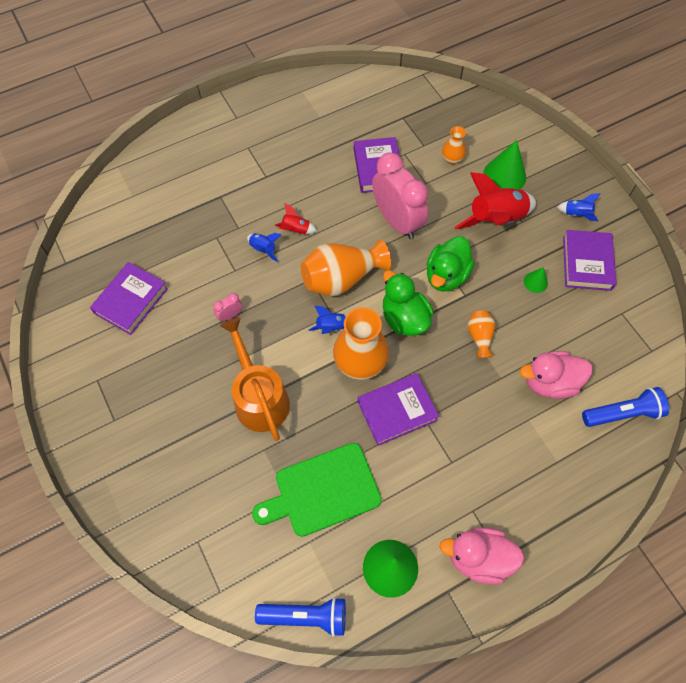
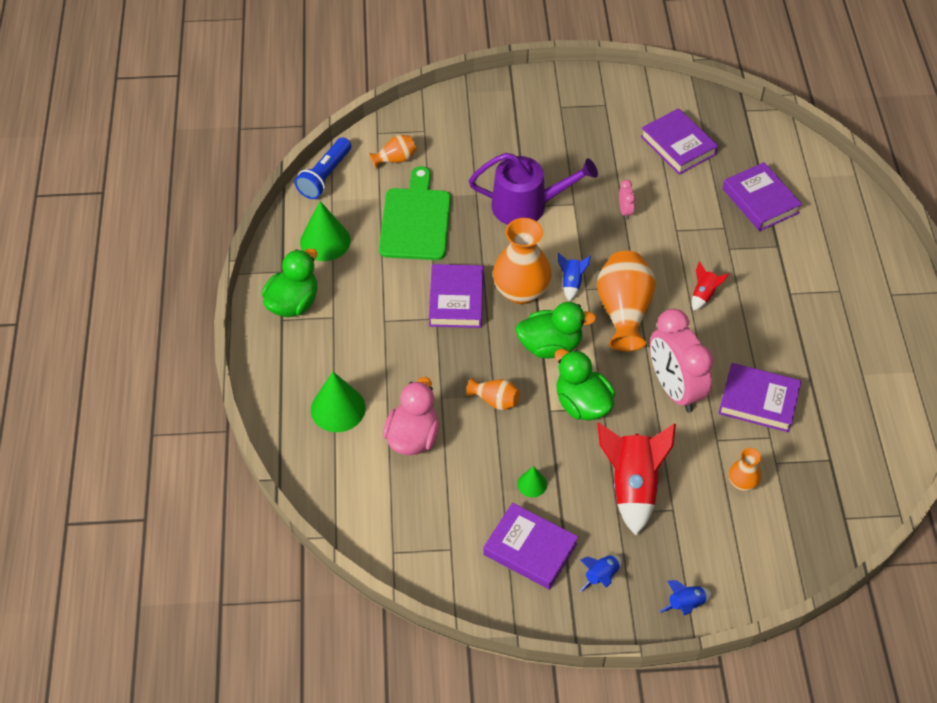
camera: 115 degrees right, 10 degrees down
orange watering can [220,318,290,441] -> purple watering can [469,153,598,225]
blue rocket [247,233,281,262] -> blue rocket moved to [659,580,711,615]
pink clock [372,152,428,239] -> pink clock turned 75 degrees clockwise [650,309,714,412]
pink duck [439,527,524,584] -> green duck [262,248,317,317]
green cone [483,140,526,190] -> green cone moved to [311,372,366,432]
blue flashlight [582,387,669,427] -> none
none -> orange vase [369,135,416,168]
none -> purple book [723,162,802,231]

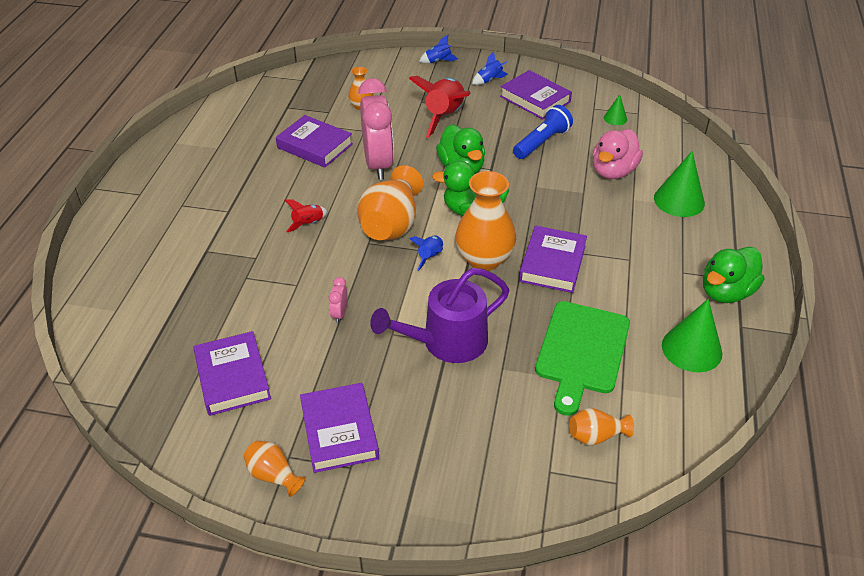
camera: 165 degrees left, 10 degrees down
blue flashlight [295,137,351,199] -> blue flashlight moved to [513,105,573,159]
orange vase [466,378,520,410] -> orange vase moved to [244,441,305,497]
purple watering can [469,153,598,225] -> purple watering can turned 45 degrees counterclockwise [370,268,509,363]
green cone [517,466,547,497] -> green cone moved to [604,94,627,125]
purple book [723,162,802,231] -> purple book moved to [300,383,379,473]

